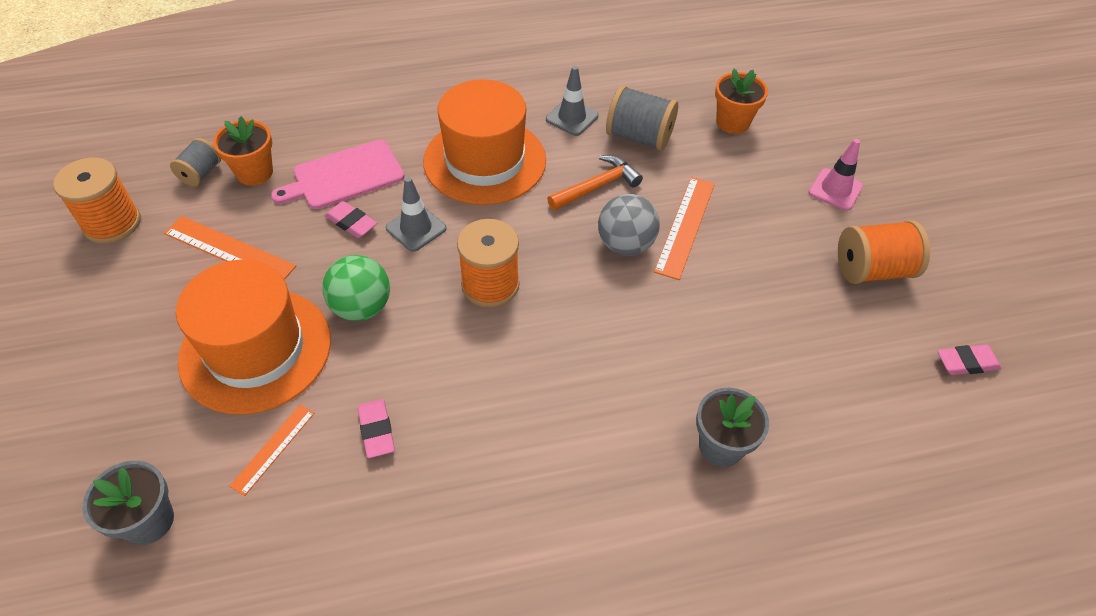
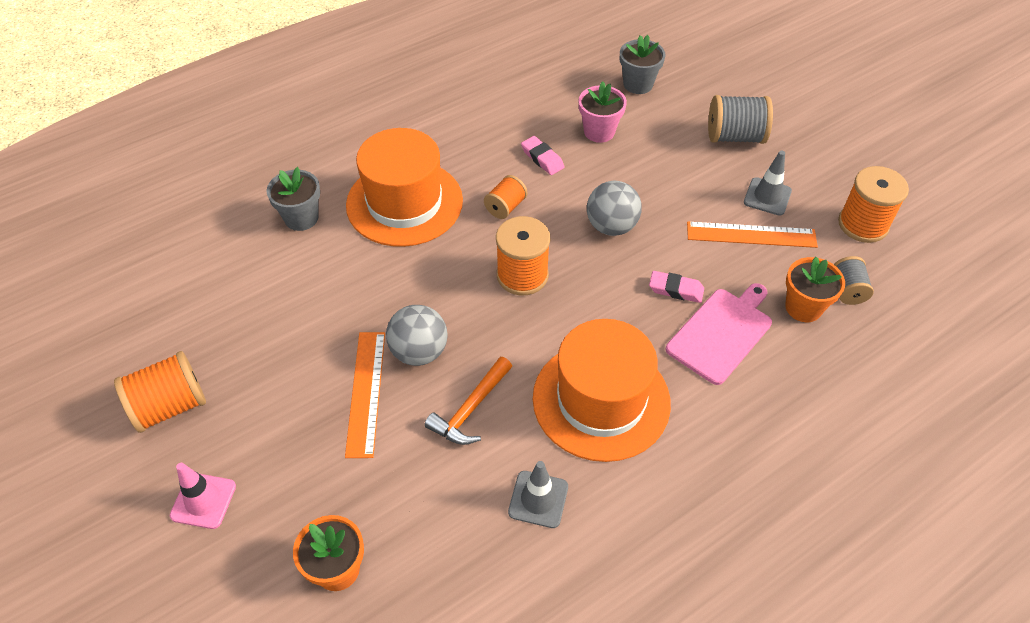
camera: 160 degrees right, 0 degrees up
orange hat [176,260,331,415] -> orange hat moved to [346,128,463,247]
orange ruler [229,405,315,496] -> pink flower pot [579,81,627,143]
green ball [322,255,390,321] -> grey ball [587,181,642,236]
grey traffic cone [385,177,446,252] -> grey traffic cone moved to [744,151,792,216]
grey spool [606,85,678,151] -> grey spool moved to [708,95,773,144]
pink eraser [937,345,1002,375] -> none
none -> orange spool [484,175,527,219]

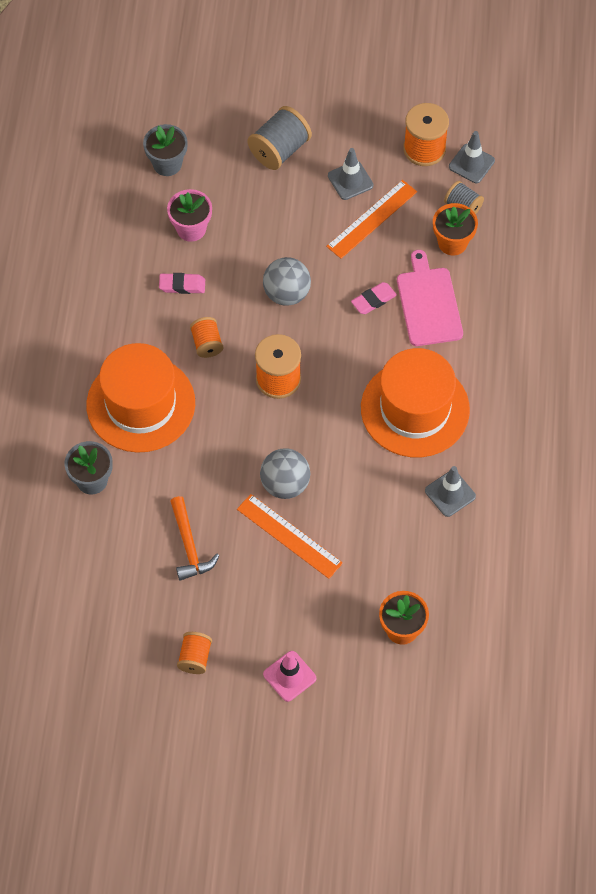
camera: 50 degrees left, 10 degrees up
orange spool [114,351,206,433] -> orange spool [177,632,212,674], size x0.61
orange hammer [424,357,512,445] -> orange hammer moved to [170,496,219,581]
none -> grey traffic cone [449,131,495,183]

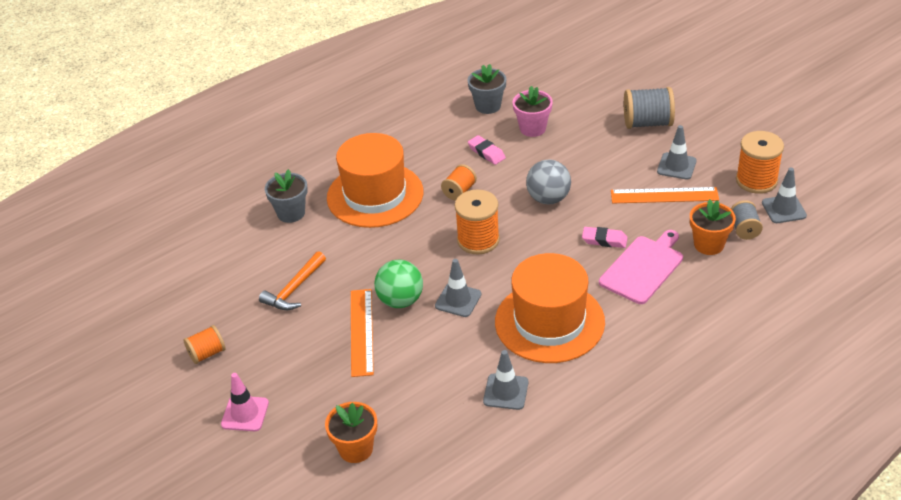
camera: 50 degrees right, 20 degrees down
grey flower pot [143,124,188,176] -> grey flower pot moved to [468,64,506,114]
grey ball [260,448,311,499] -> green ball [374,260,423,308]
none -> grey traffic cone [435,259,481,317]

